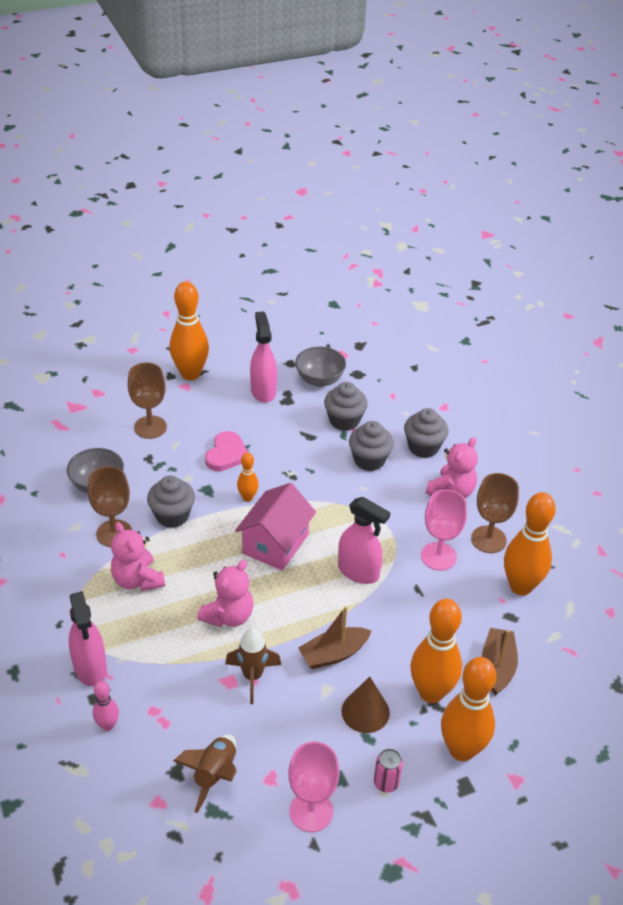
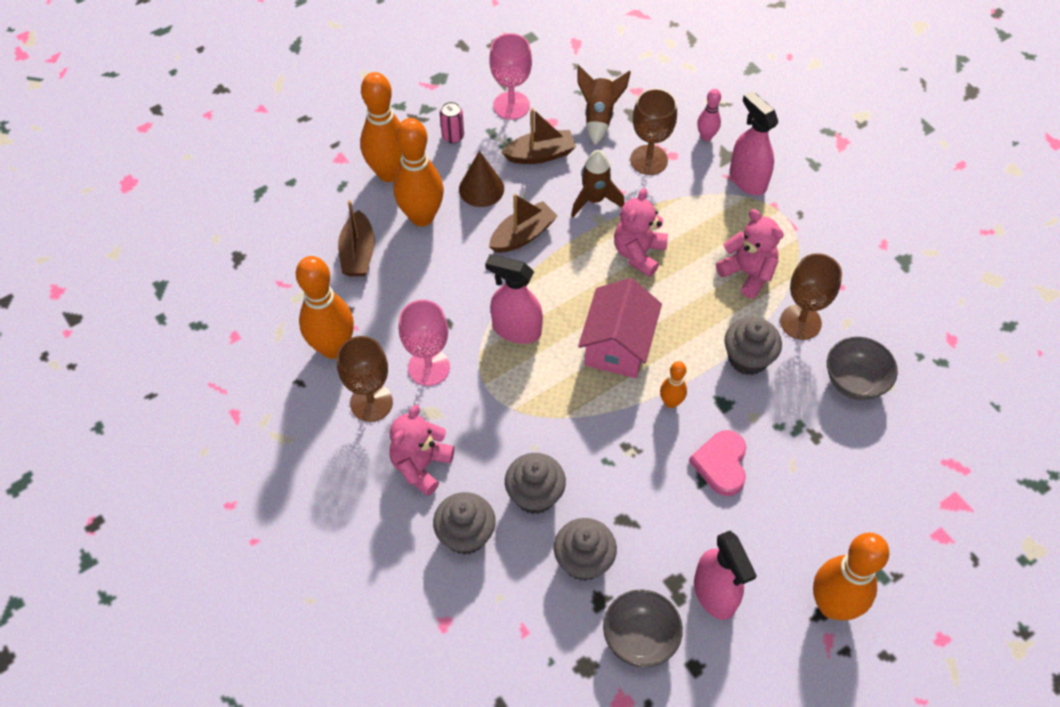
camera: 170 degrees right, 15 degrees up
brown goblet [128,363,167,439] -> brown goblet moved to [630,88,677,175]
none -> brown boat [502,108,576,164]

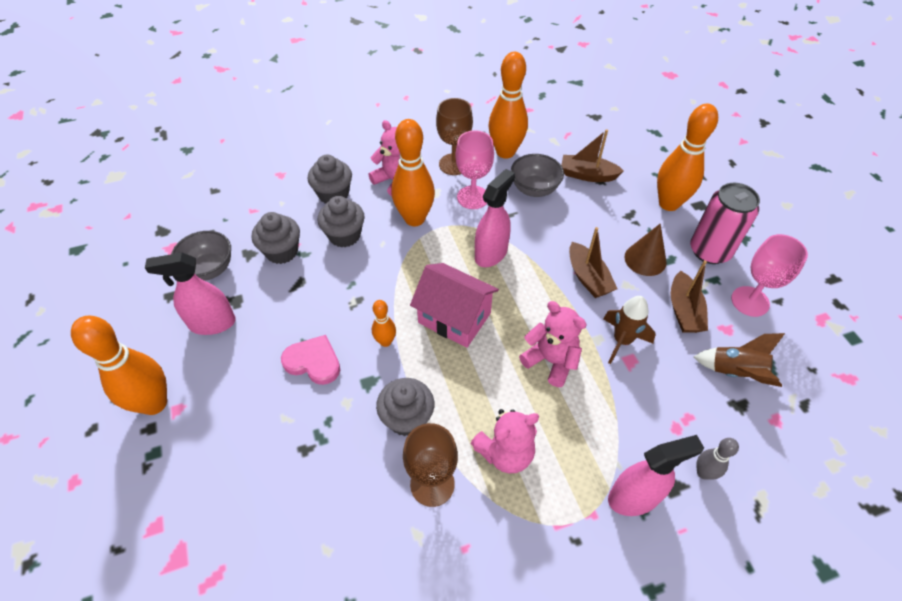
camera: 105 degrees right, 5 degrees down
orange bowling pin [394,118,444,226] -> orange bowling pin moved to [391,119,435,226]
pink can [440,102,464,143] -> pink can [690,183,760,264], size x2.03
brown goblet [630,88,677,175] -> none
pink bowling pin [697,89,721,141] -> grey bowling pin [697,438,739,480]
grey bowl [827,337,898,400] -> grey bowl moved to [511,154,564,197]

